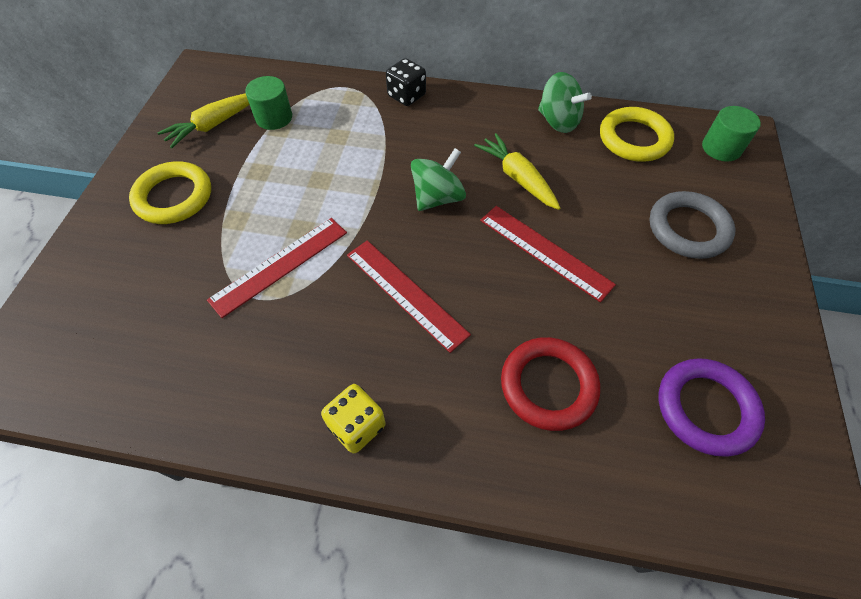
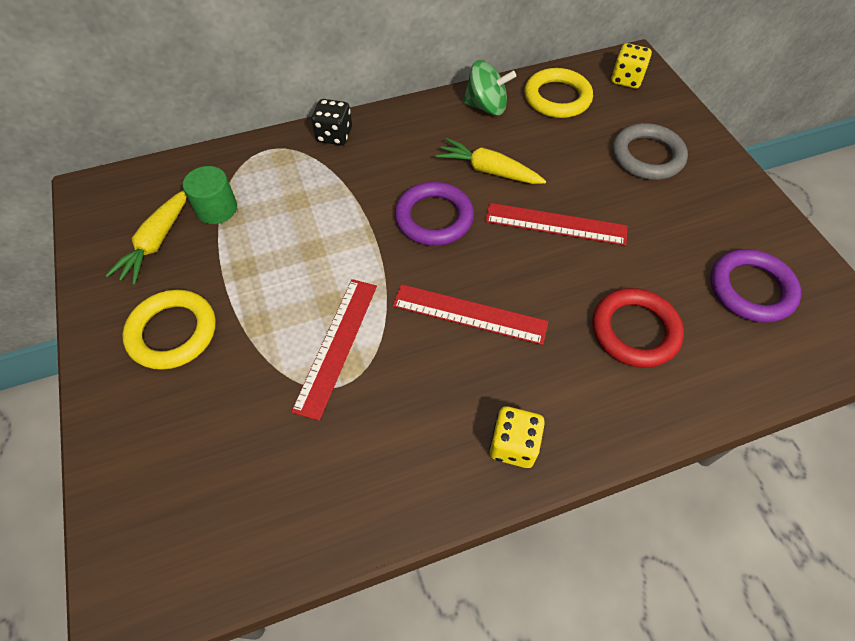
camera: 30 degrees left, 0 degrees up
green spinning top [411,148,466,211] -> purple ring [395,182,474,246]
green cylinder [702,106,761,162] -> yellow dice [611,43,652,89]

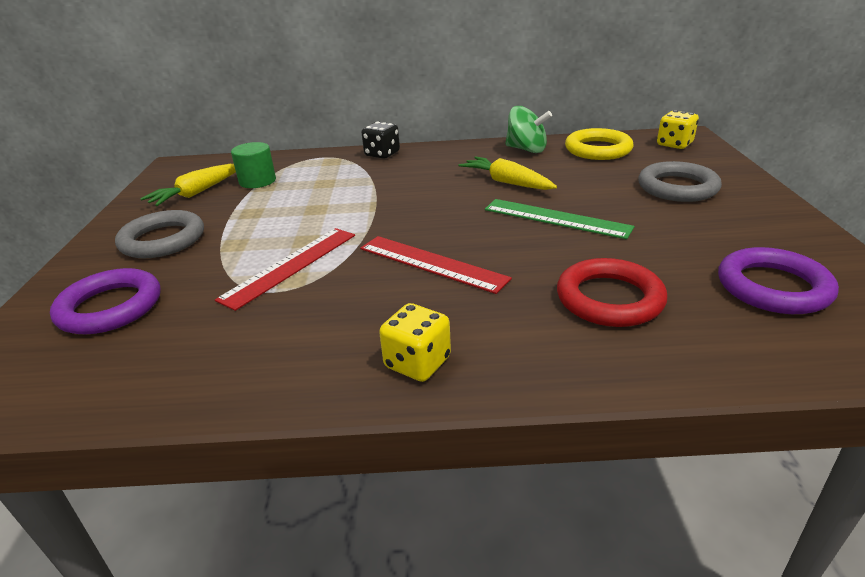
camera: 20 degrees right, 25 degrees down
yellow ring [122,290,216,370] -> grey ring [115,210,204,258]
purple ring [395,182,474,246] -> purple ring moved to [50,268,161,334]
red ruler [485,203,628,246] -> green ruler [485,199,635,239]

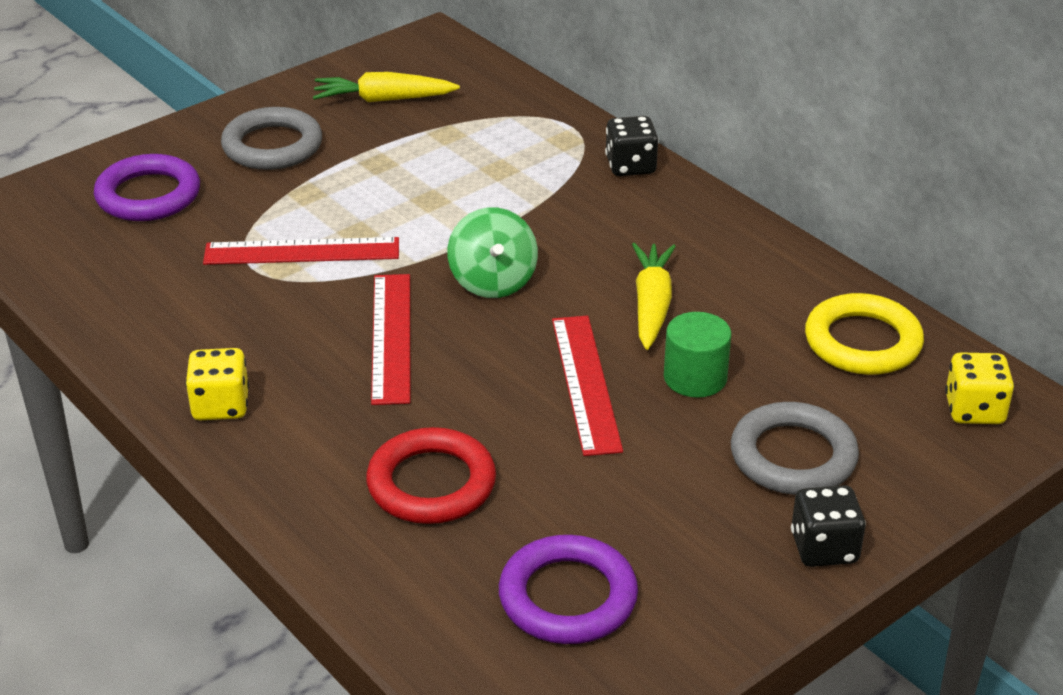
camera: 50 degrees right, 5 degrees up
green cylinder [231,142,276,188] -> green cylinder moved to [664,312,732,398]
green ruler [485,199,635,239] -> red ruler [552,316,623,456]
green spinning top [505,106,552,153] -> green spinning top moved to [448,207,538,298]
none -> black dice [791,485,866,567]

